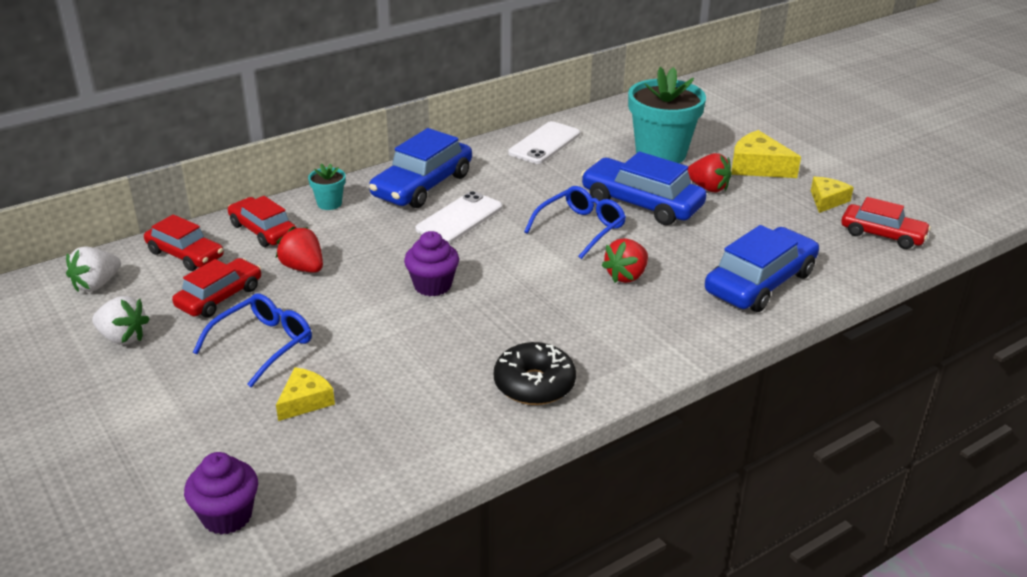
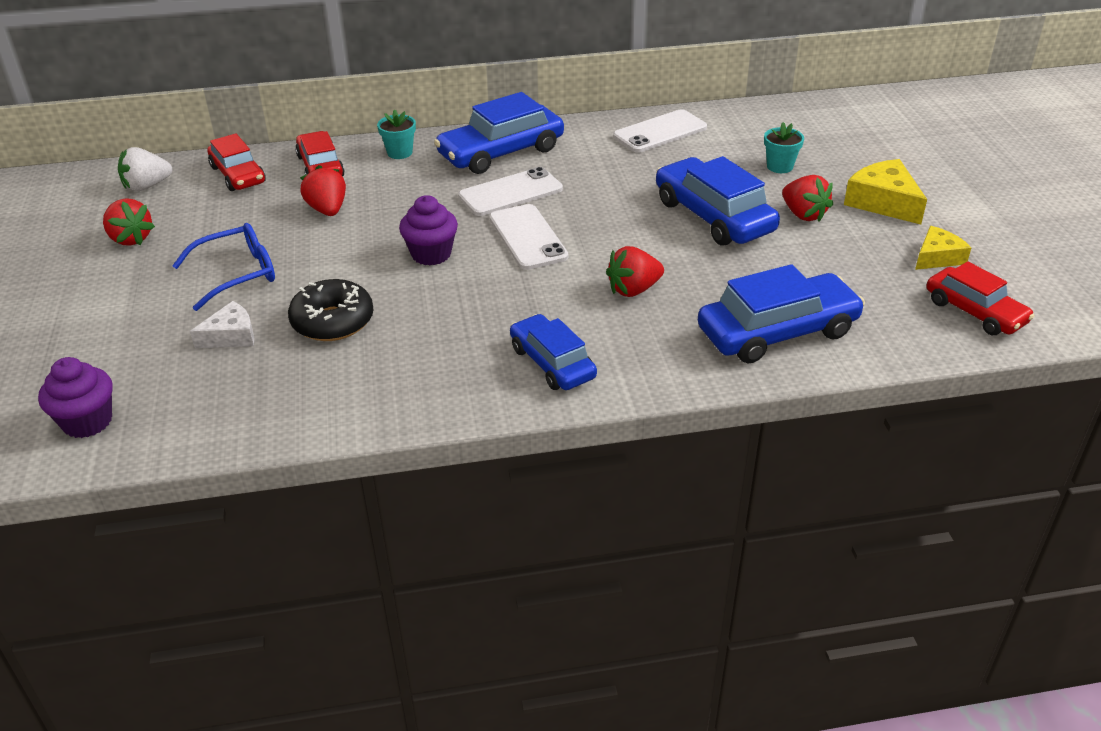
camera: 25 degrees right, 5 degrees up
white strawberry [92,296,150,345] -> red strawberry [103,198,155,246]
red car [172,258,261,318] -> none
yellow cheese [276,367,335,421] -> white cheese [190,301,255,348]
black donut [494,342,576,405] -> black donut moved to [288,279,374,341]
blue glasses [524,186,626,259] -> none
turquoise flower pot [628,67,706,163] -> turquoise flower pot [764,122,804,173], size x0.45
none -> white phone [489,204,569,270]
none -> blue car [510,314,597,390]

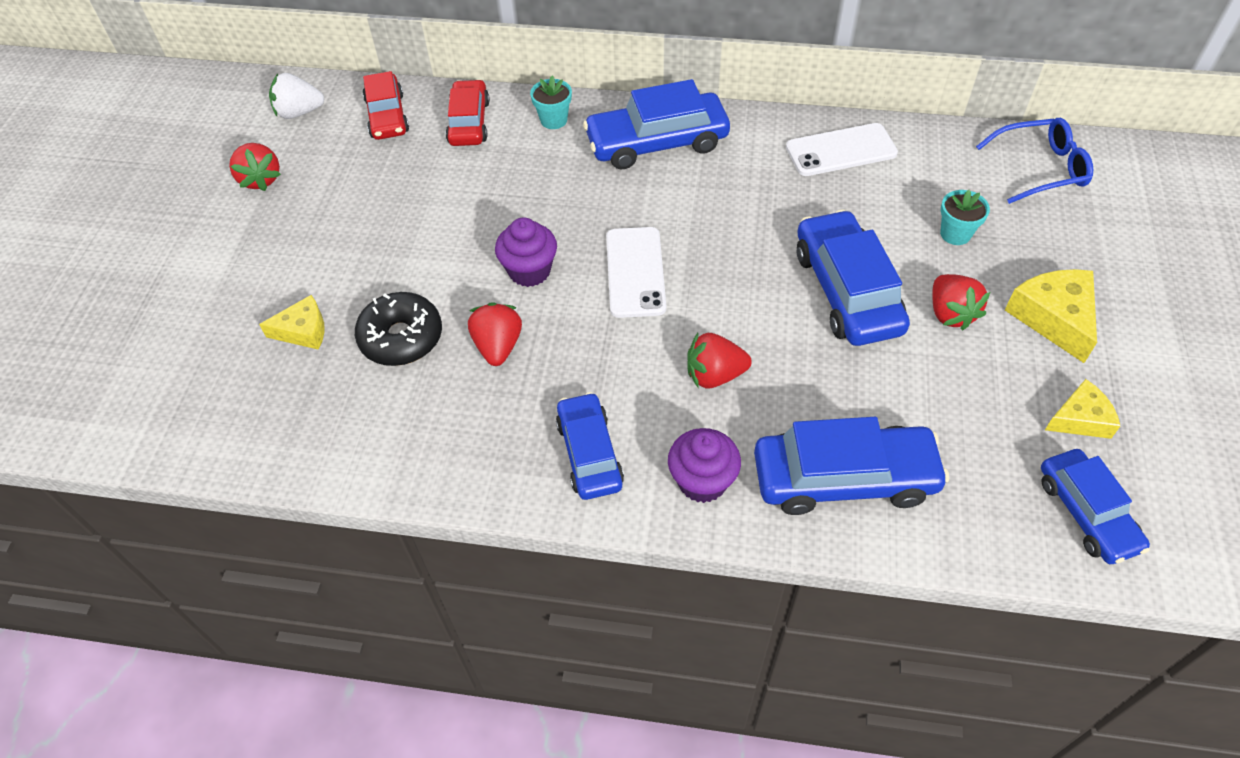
camera: 20 degrees right, 15 degrees up
purple cupcake [38,357,113,438] -> purple cupcake moved to [668,428,741,503]
blue glasses [172,223,275,311] -> blue glasses moved to [976,118,1093,204]
white cheese [190,301,255,348] -> yellow cheese [259,295,325,350]
red strawberry [300,165,346,216] -> red strawberry moved to [468,302,522,366]
white phone [458,167,563,216] -> none
red car [926,261,1034,335] -> blue car [1041,449,1150,564]

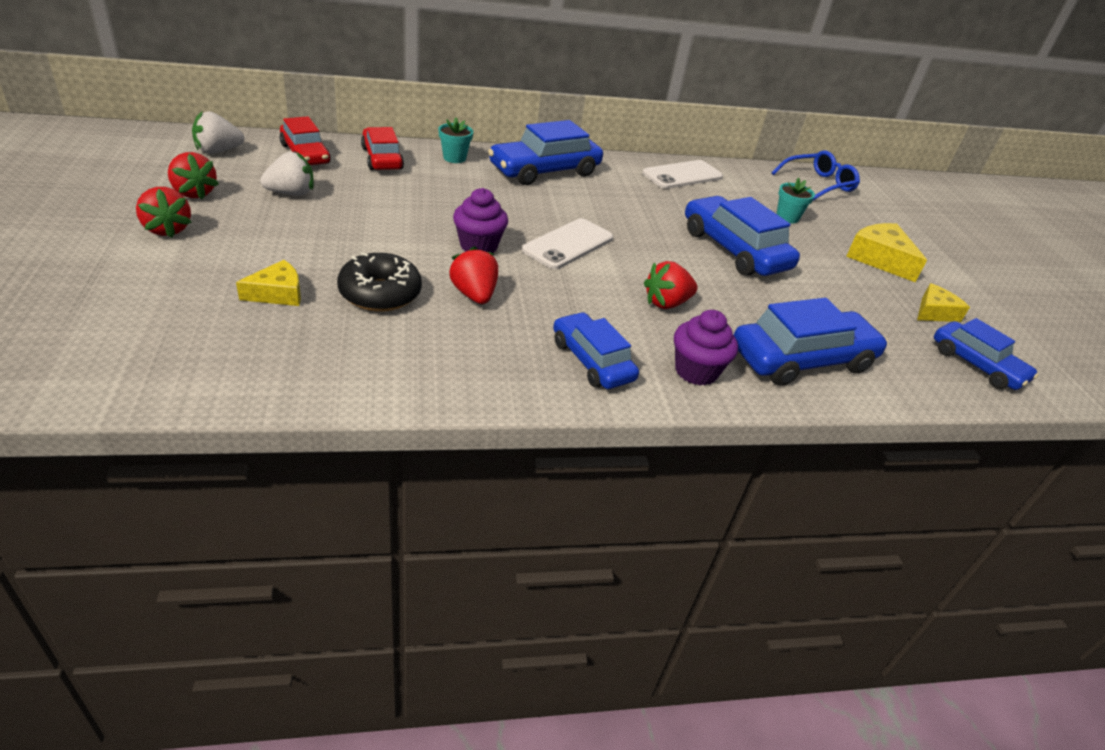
camera: 25 degrees left, 15 degrees down
white phone [606,227,666,318] -> white phone turned 60 degrees clockwise [522,218,613,269]
red strawberry [932,274,990,330] -> red strawberry moved to [136,187,192,238]
none -> white strawberry [260,152,314,196]

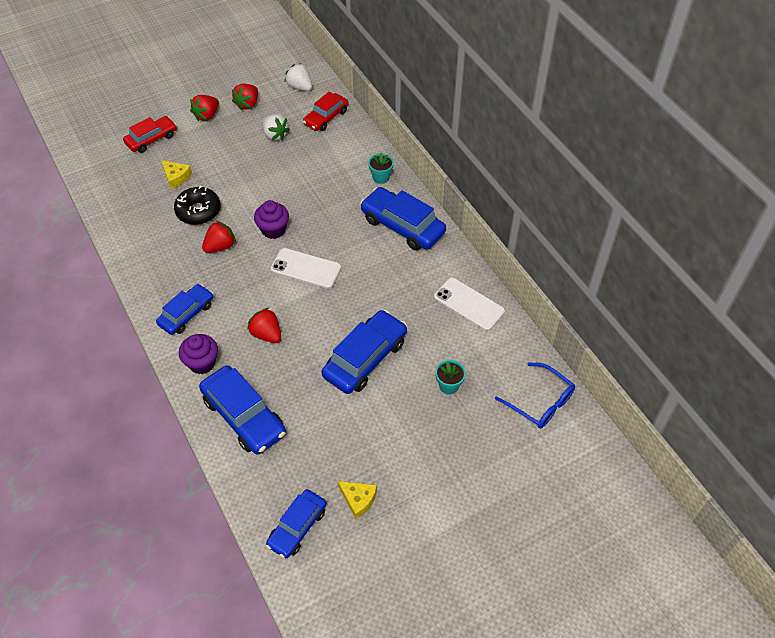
camera: 75 degrees right, 15 degrees up
red car [361,127,404,170] -> red car moved to [123,116,177,153]
yellow cheese [846,223,927,282] -> none

